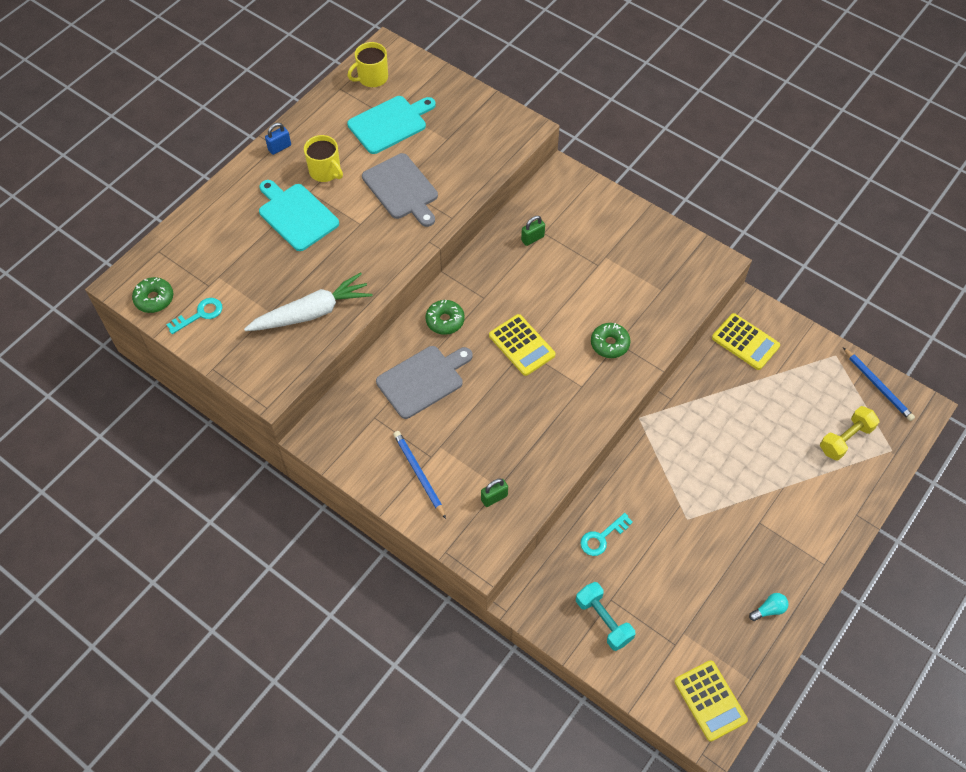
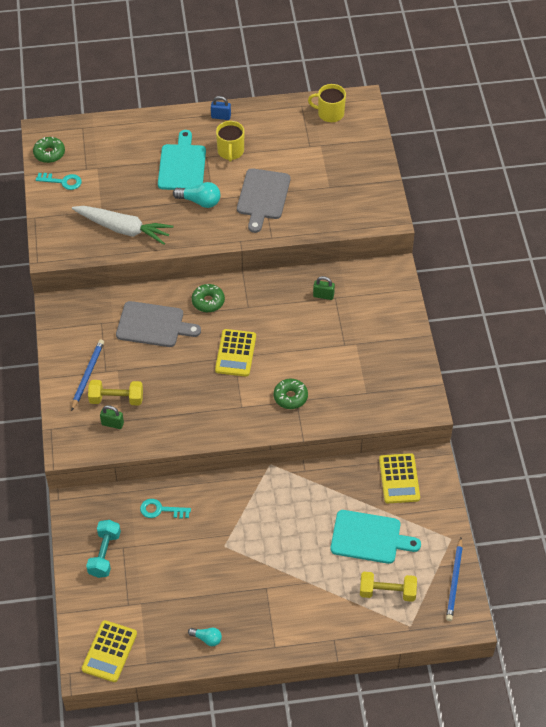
camera: 45 degrees right, 5 degrees down
turquoise cutting board [347,96,436,154] -> turquoise cutting board moved to [330,510,421,564]
none -> yellow dumbbell [88,380,143,406]
none -> turquoise light bulb [173,182,220,208]

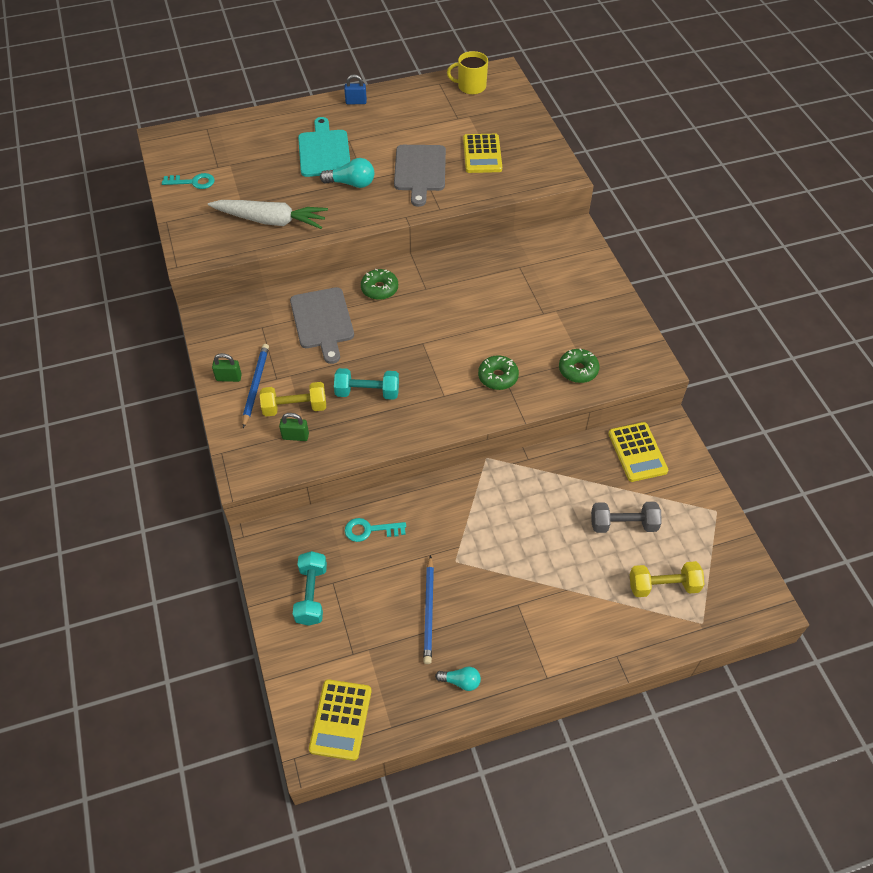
camera: 10 degrees left, 0 degrees up
green donut [33,137,65,163] -> green donut moved to [559,349,600,383]
grey cutting board [116,301,201,347] -> grey cutting board turned 75 degrees clockwise [290,287,354,364]
yellow calculator [215,329,256,377] -> yellow calculator moved to [463,134,502,173]
yellow mug [216,121,244,162] -> none
green padlock [313,276,335,300] -> green padlock moved to [212,353,242,382]
turquoise cutting board [330,510,421,564] -> grey dumbbell [591,502,662,533]
blue pencil [446,538,463,621] -> blue pencil moved to [423,555,434,664]
none -> turquoise dumbbell [334,368,399,400]

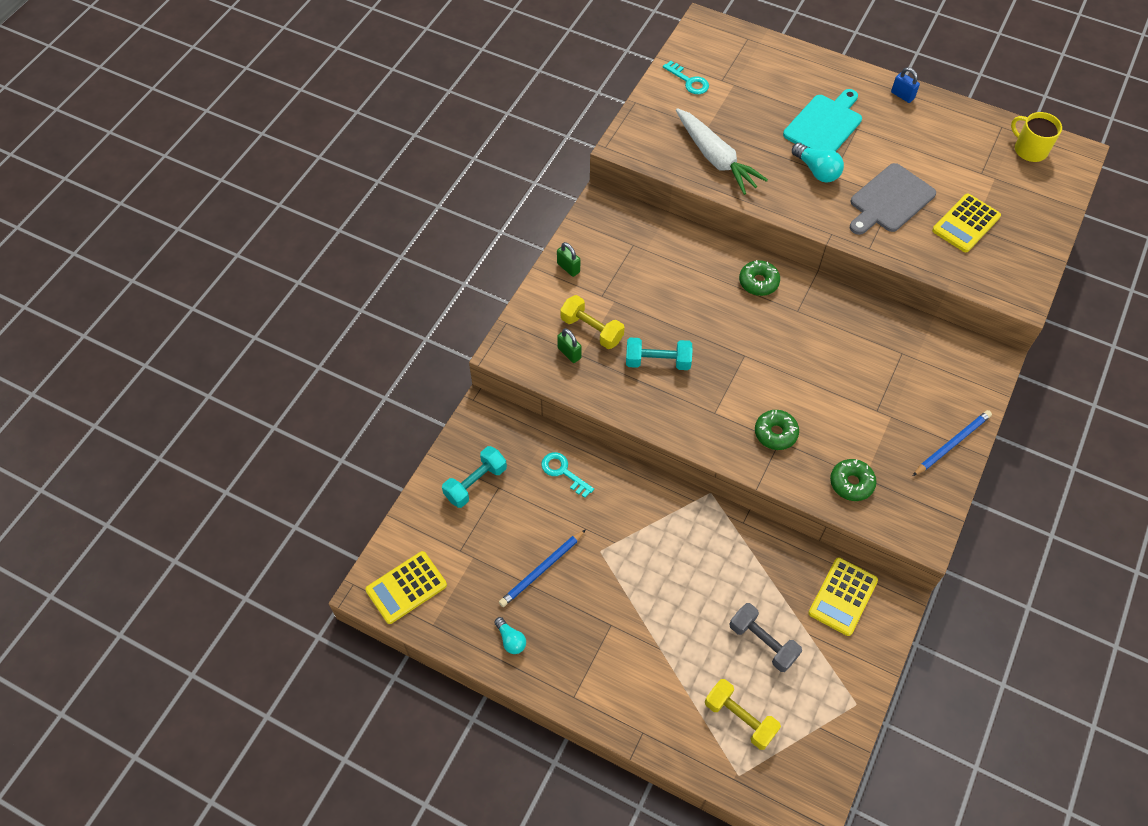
camera: 45 degrees right, 5 degrees up
blue pencil [243,344,269,428] -> blue pencil moved to [913,410,992,476]
grey cutting board [290,287,354,364] -> none
turquoise dumbbell [334,368,399,400] -> turquoise dumbbell turned 45 degrees counterclockwise [626,337,693,370]

